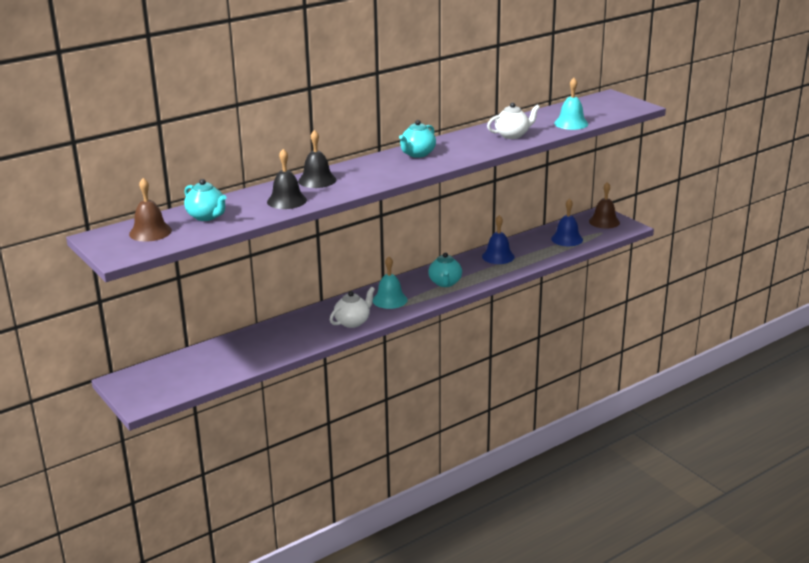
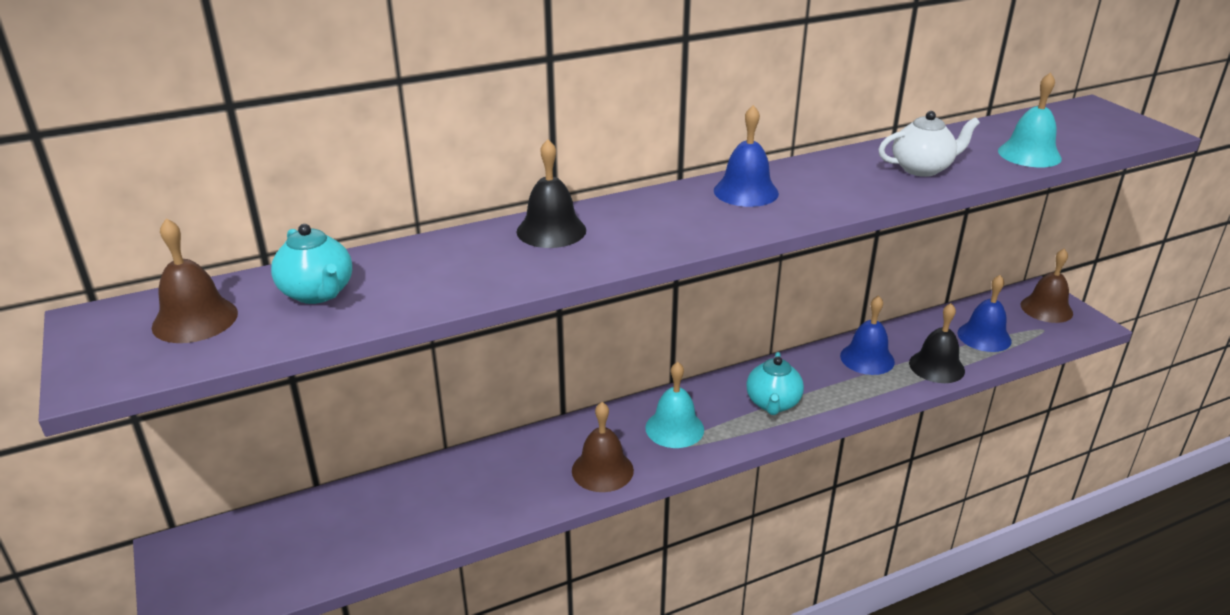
camera: 10 degrees right, 5 degrees up
black bell [267,149,307,209] -> black bell moved to [909,303,965,383]
white teapot [330,287,375,328] -> brown bell [572,402,634,492]
turquoise teapot [399,120,436,158] -> blue bell [714,105,779,207]

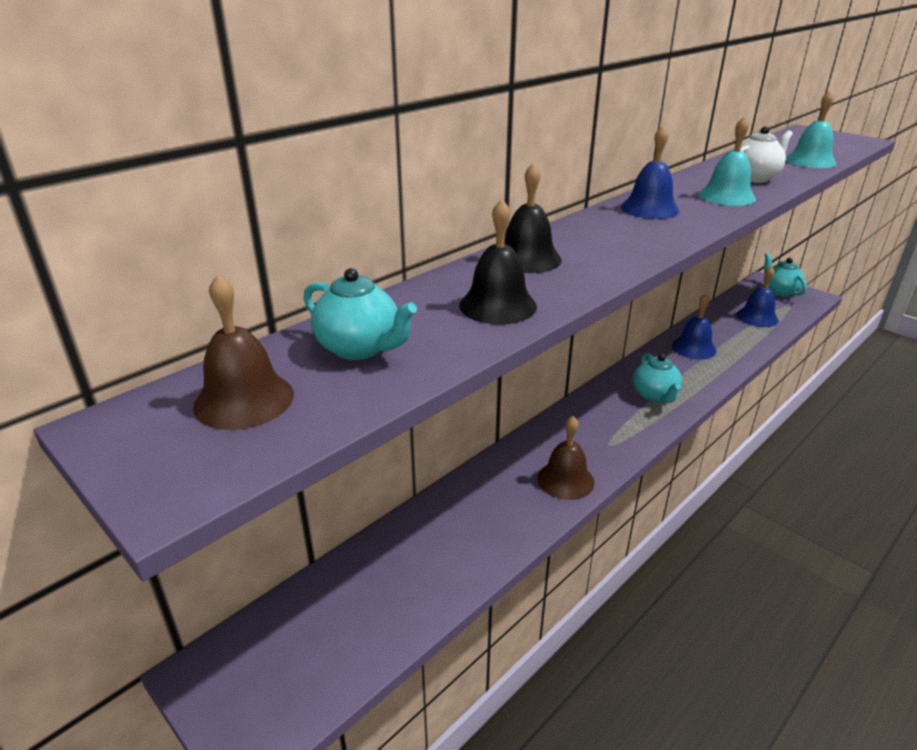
camera: 20 degrees left, 0 degrees up
turquoise bell [646,362,704,448] -> turquoise bell moved to [699,116,756,206]
black bell [909,303,965,383] -> black bell moved to [459,199,537,324]
brown bell [1021,248,1073,323] -> turquoise teapot [764,253,807,297]

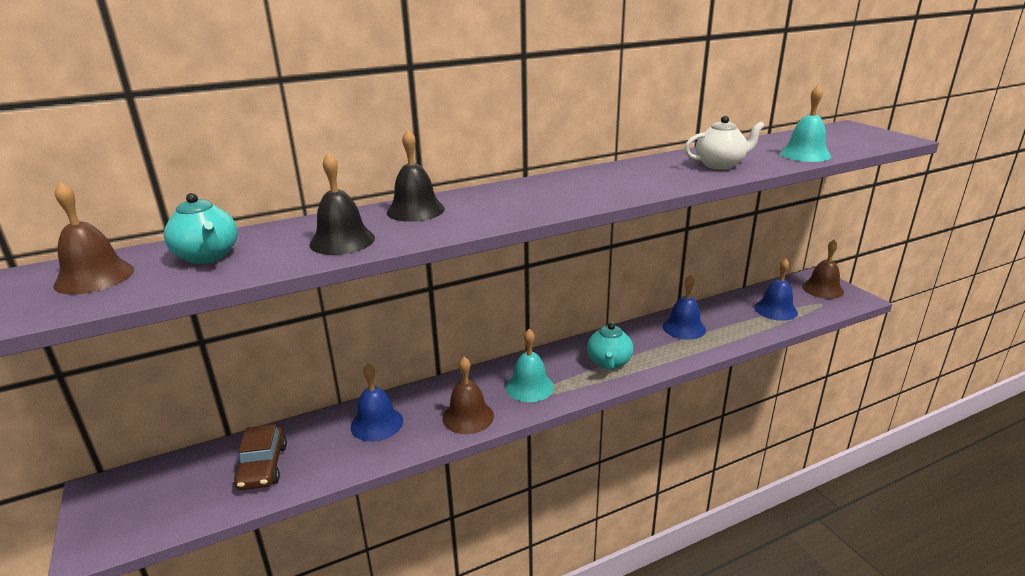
camera: 20 degrees right, 5 degrees down
blue bell [621,125,680,219] -> blue bell moved to [351,363,403,441]
turquoise bell [699,116,756,206] -> turquoise bell moved to [506,329,554,402]
turquoise teapot [764,253,807,297] -> brown bell [802,240,844,299]
none -> brown car [234,424,287,490]

